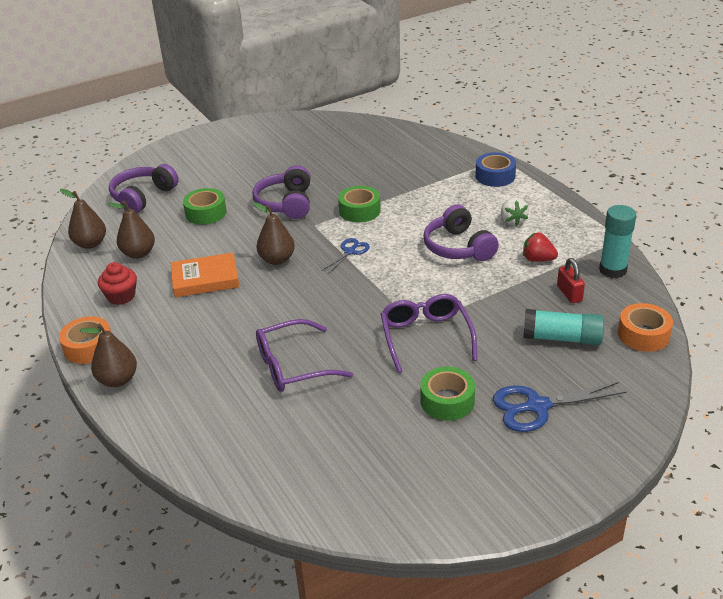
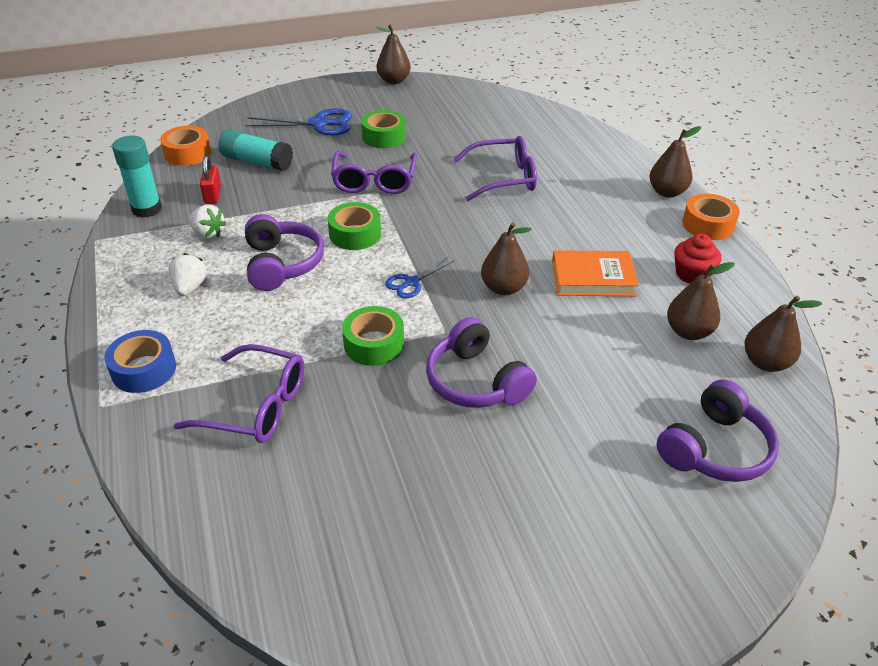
camera: 170 degrees left, 5 degrees up
green tape [183,188,227,225] -> green tape moved to [328,202,381,250]
purple headphones [252,165,310,219] -> purple headphones turned 135 degrees clockwise [426,317,537,408]
red strawberry [523,233,558,261] -> white strawberry [189,205,227,239]
none -> purple glasses [173,344,304,443]
none -> brown pear [376,25,411,84]

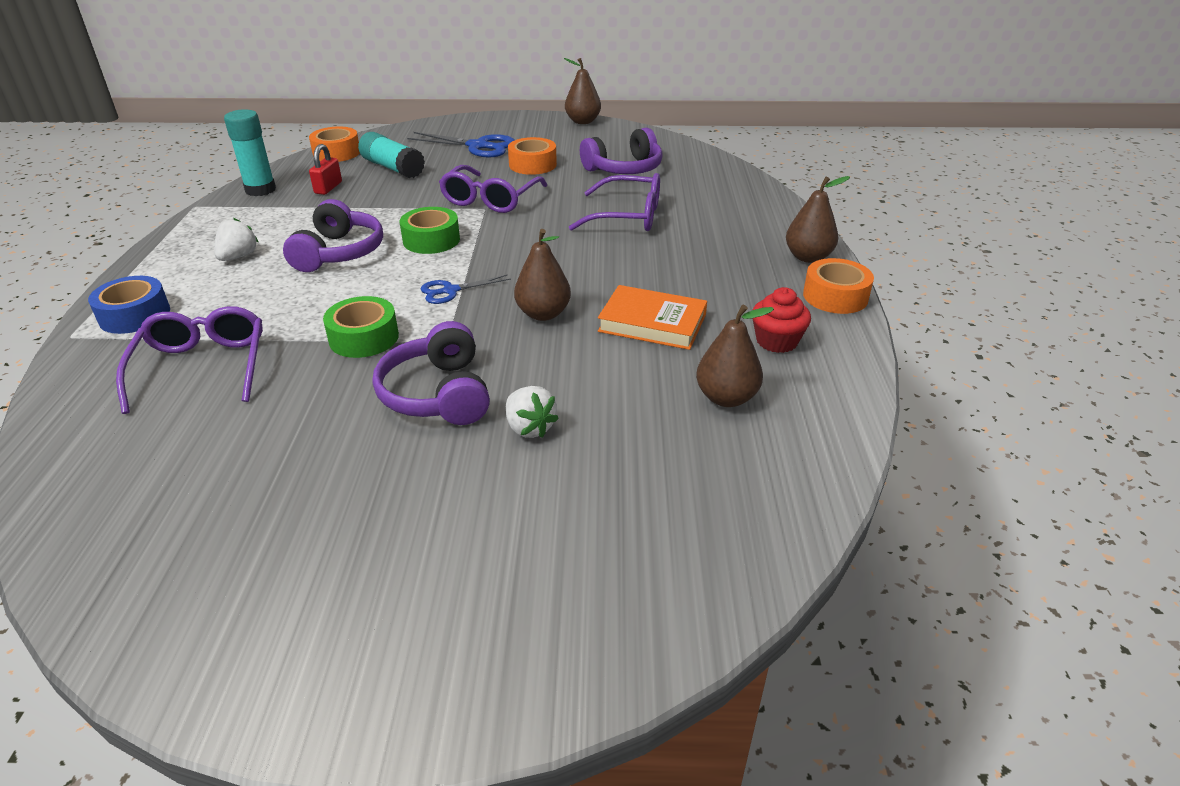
camera: 20 degrees right, 5 degrees down
purple glasses [173,344,304,443] -> purple glasses turned 135 degrees counterclockwise [116,306,263,414]
white strawberry [189,205,227,239] -> white strawberry moved to [506,386,559,438]
green tape [361,110,406,148] -> orange tape [508,137,557,175]
purple headphones [657,380,779,482] -> purple headphones moved to [580,127,663,174]
brown pear [745,296,822,372] -> none

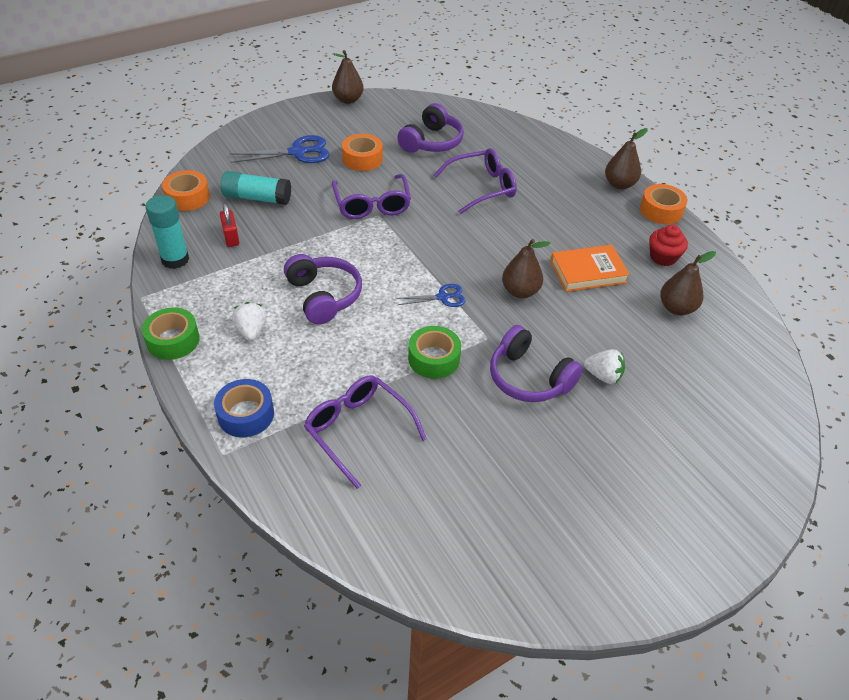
camera: 35 degrees left, 10 degrees up
green tape [400,207,460,254] -> green tape moved to [142,307,200,360]
blue scissors [420,275,511,304] -> blue scissors turned 135 degrees counterclockwise [396,284,466,307]

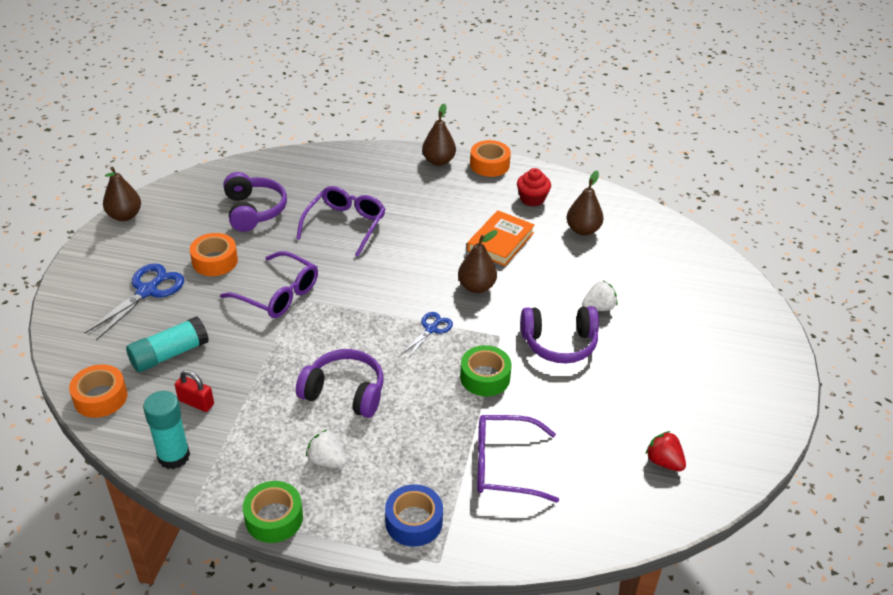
camera: 45 degrees left, 5 degrees down
none -> red strawberry [645,431,686,471]

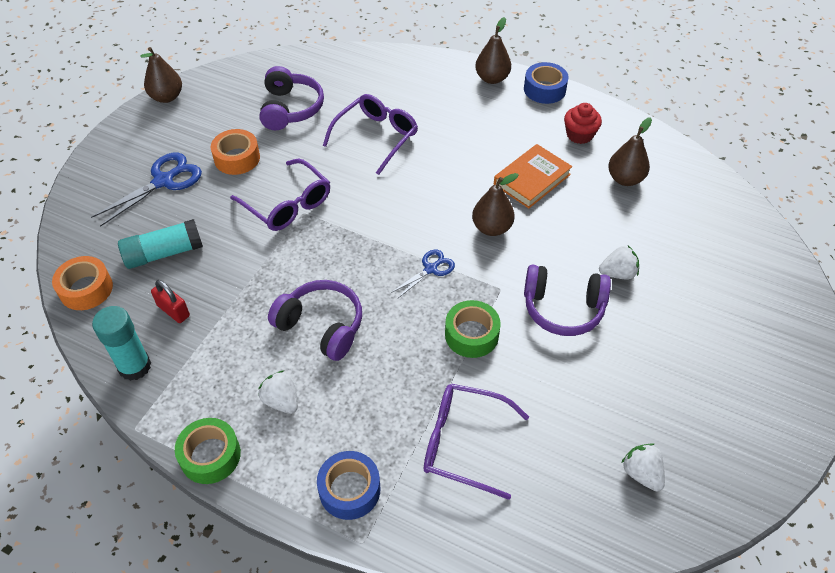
camera: 15 degrees right, 10 degrees up
orange tape [470,140,511,177] -> blue tape [524,62,569,104]
red strawberry [645,431,686,471] -> white strawberry [621,443,665,492]

